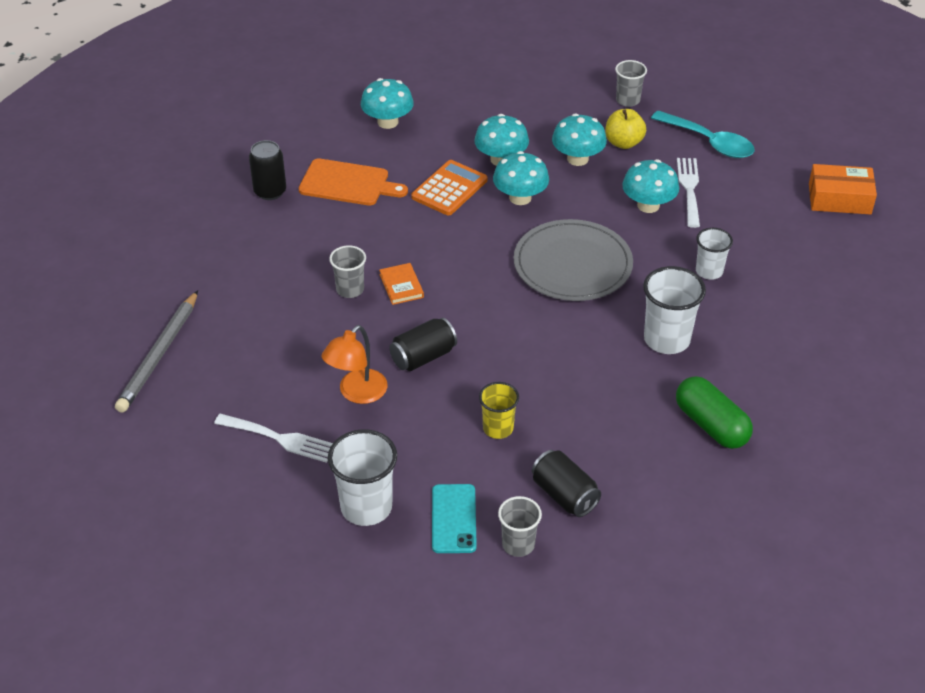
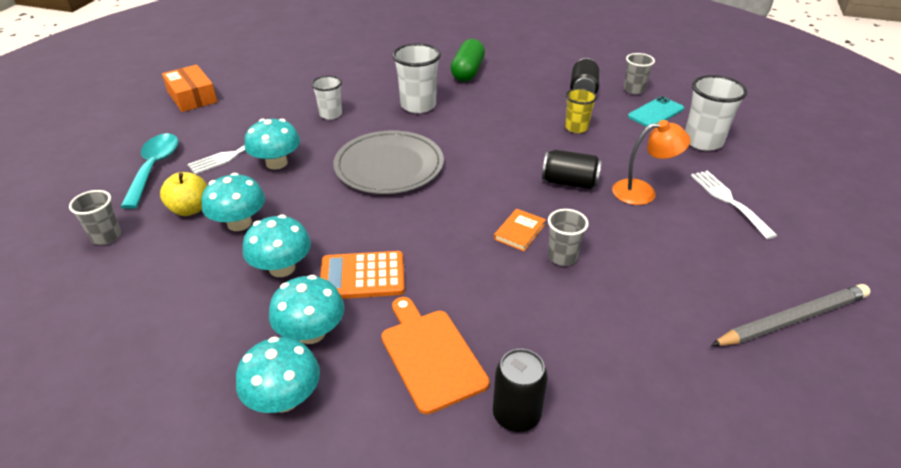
camera: 130 degrees left, 5 degrees down
turquoise mushroom [493,151,549,205] -> turquoise mushroom moved to [269,275,345,344]

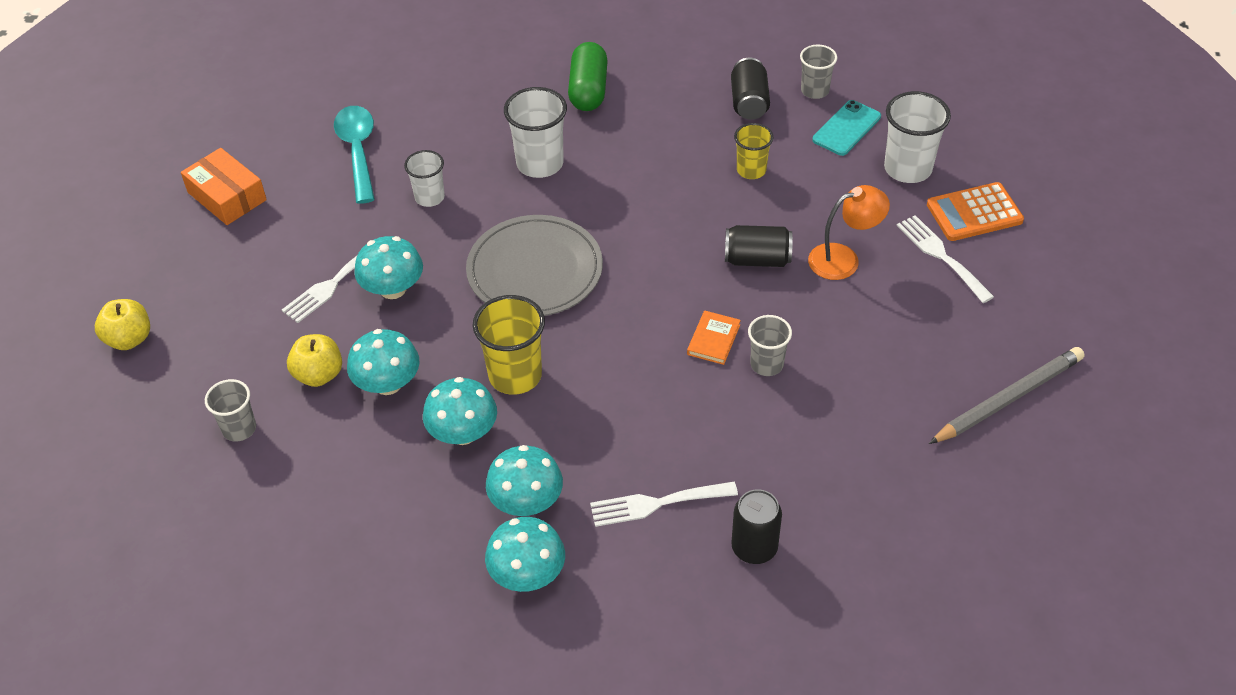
camera: 10 degrees left, 10 degrees up
turquoise spoon [120,133,179,209] -> turquoise spoon moved to [334,106,375,204]
orange calculator [320,251,405,299] -> orange calculator moved to [927,182,1024,241]
orange cutting board [381,297,490,414] -> white fork [590,482,738,527]
none -> yellow apple [95,299,150,350]
none -> yellow cup [473,295,545,395]

